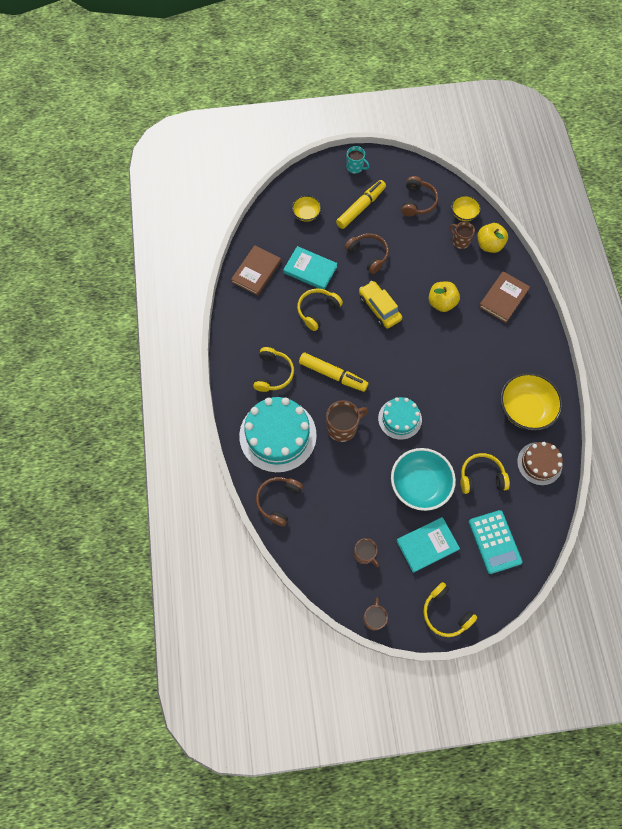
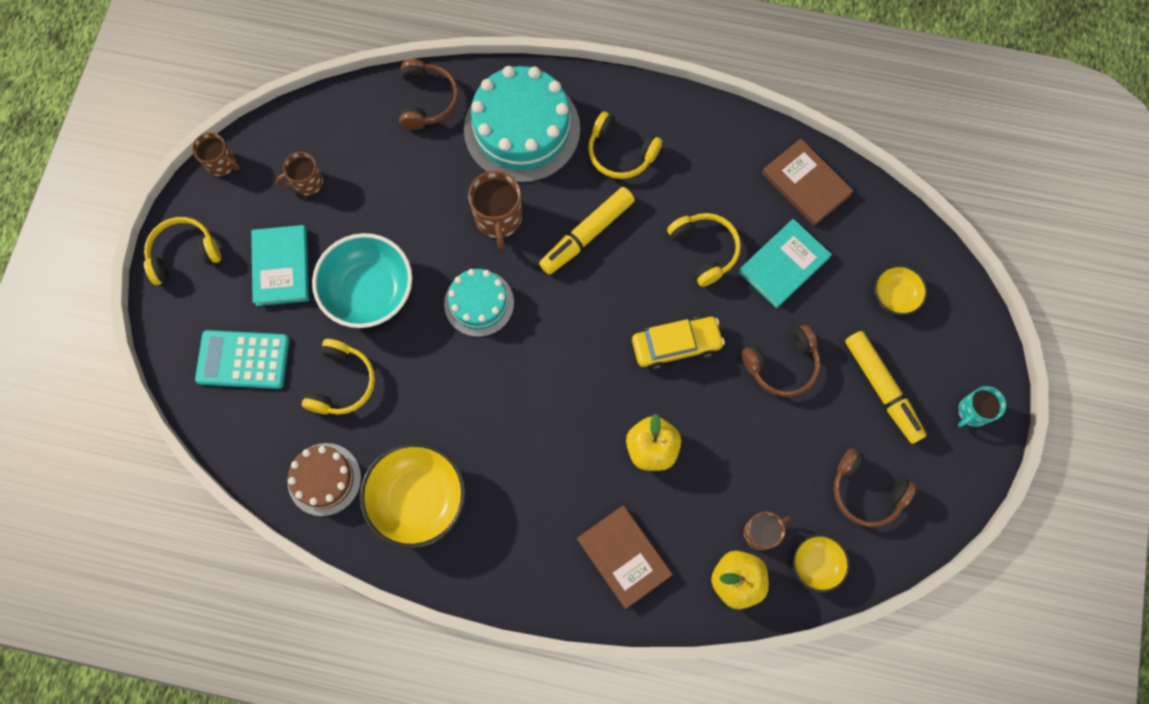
camera: 110 degrees right, 5 degrees up
brown headphones [256,477,303,527] -> brown headphones turned 45 degrees clockwise [399,59,459,130]

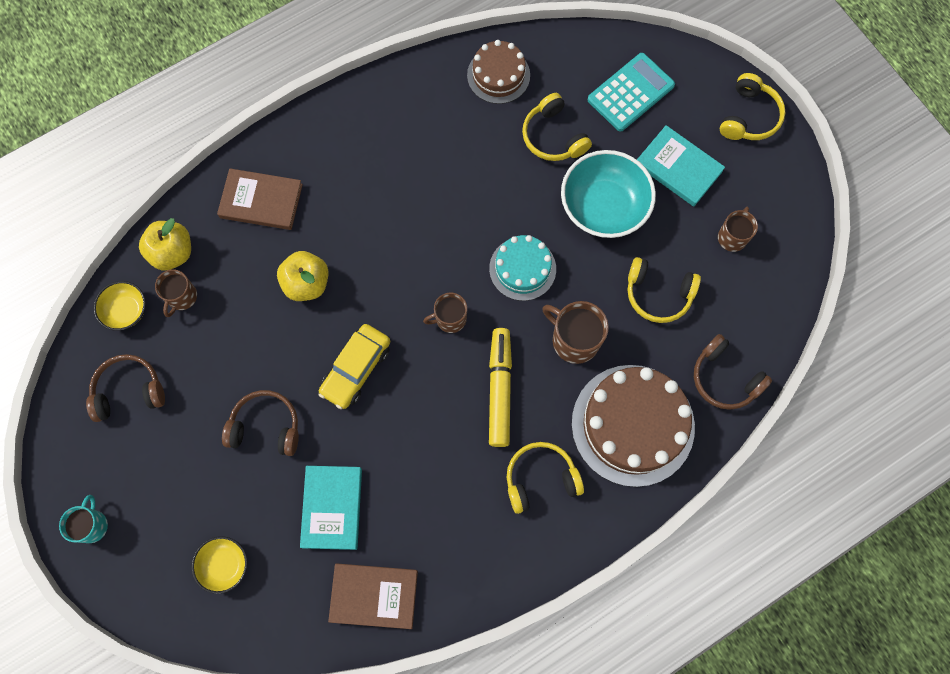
camera: 135 degrees right, 0 degrees up
brown mug [192,132,240,176] -> brown mug moved to [423,293,467,333]
yellow bowl [359,442,466,548] -> none
turquoise cake [464,66,580,183] -> brown cake [572,365,695,487]
yellow headphones [667,213,741,287] -> yellow headphones moved to [627,257,701,323]
brown headphones [742,325,821,397] -> brown headphones turned 75 degrees clockwise [222,390,299,456]
yellow marker [845,331,927,444] -> none

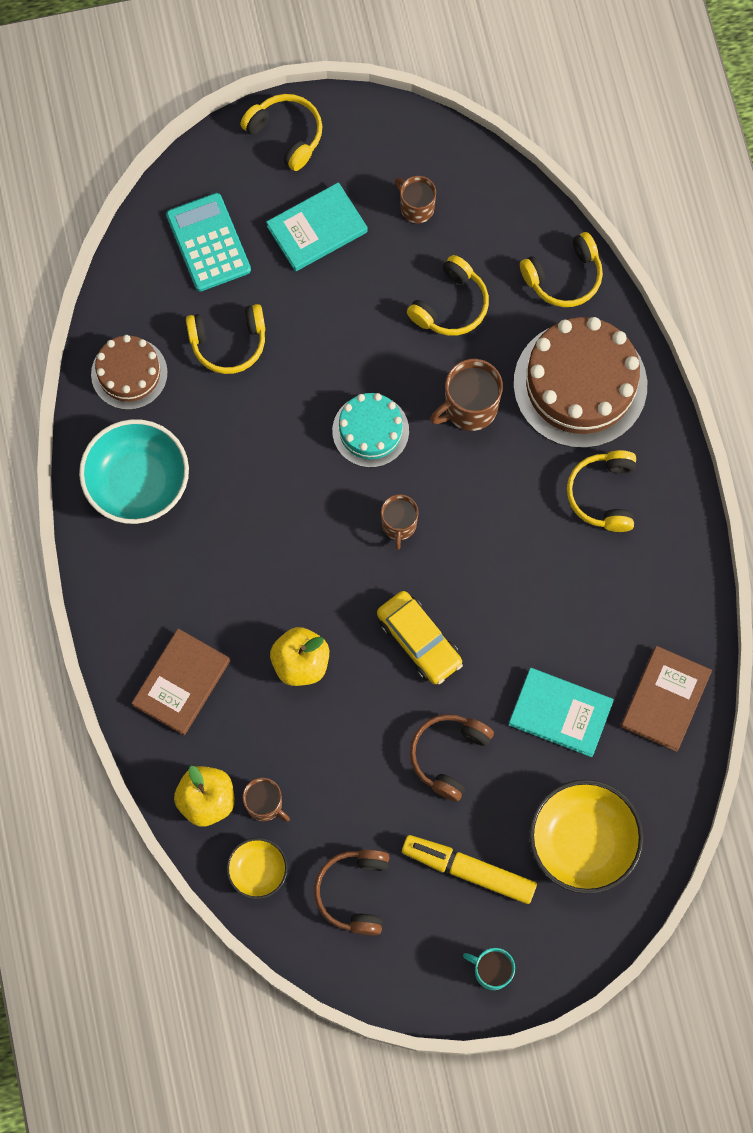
camera: 70 degrees left, 0 degrees up
yellow bowl [191,536,247,594] -> yellow bowl [529,780,644,894], size x1.86
yellow marker [489,328,512,447] -> yellow marker moved to [402,835,537,904]
turquoise bowl [561,150,656,238] -> turquoise bowl moved to [79,419,189,524]
brown headphones [694,334,772,410] -> yellow headphones [520,232,603,307]

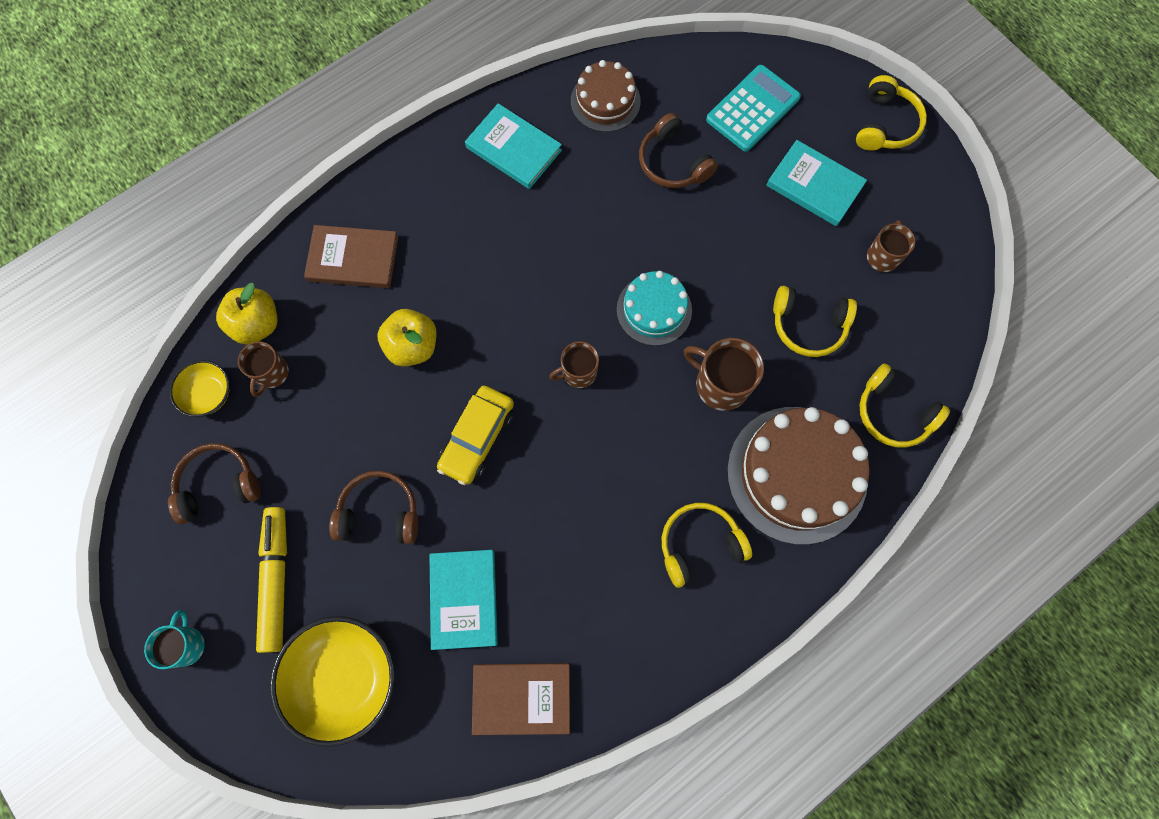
camera: 65 degrees right, 0 degrees up
turquoise bowl [79,419,189,524] -> turquoise book [465,103,562,189]
yellow headphones [186,304,265,374] -> brown headphones [639,113,718,188]

